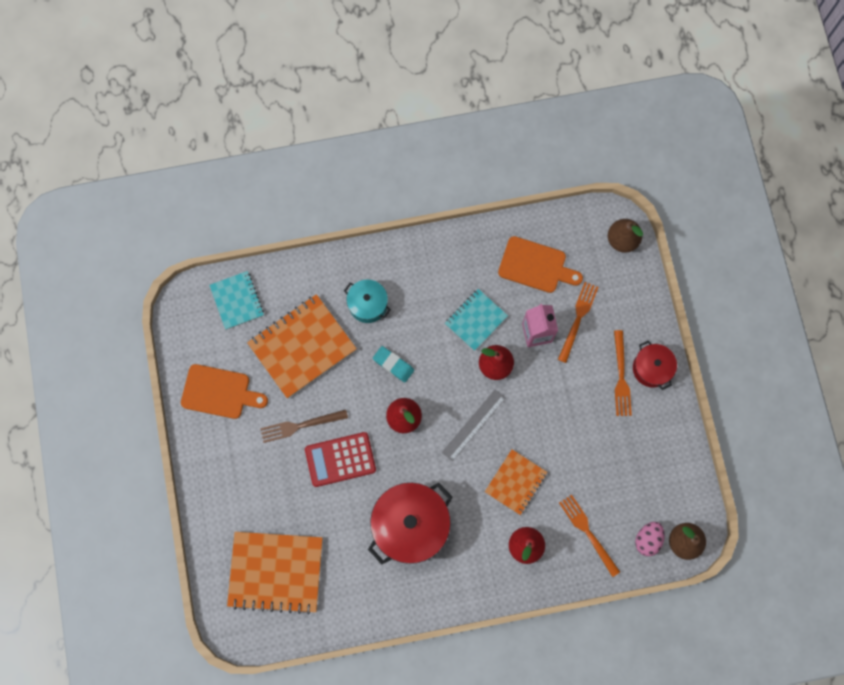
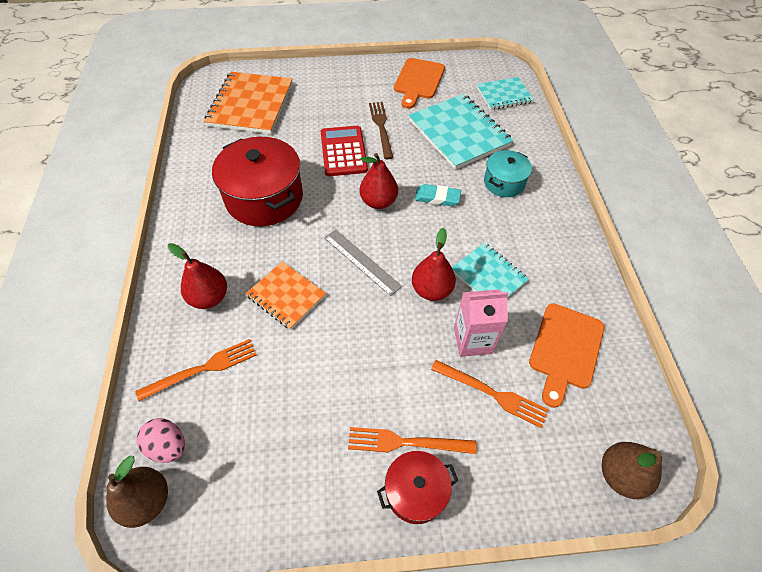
camera: 95 degrees right, 20 degrees down
orange notebook [247,294,357,398] -> turquoise notebook [408,94,514,169]
turquoise eraser [373,346,414,383] -> turquoise eraser turned 60 degrees clockwise [415,184,461,206]

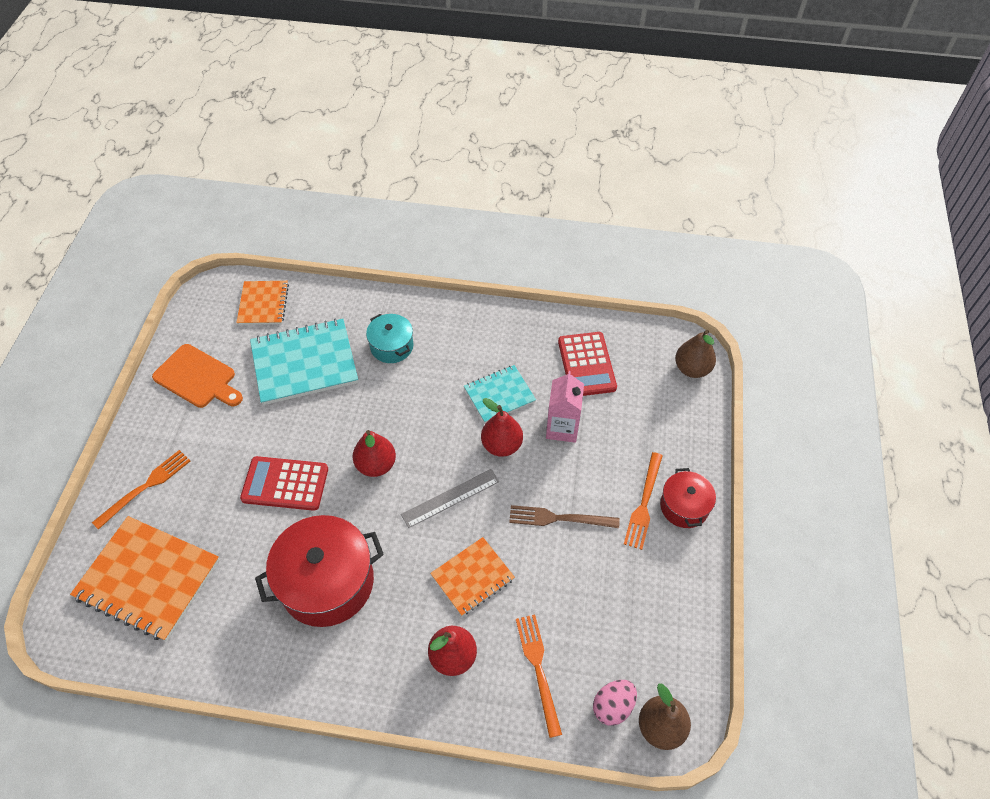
camera: 75 degrees left, 0 degrees up
brown fork [369,102,393,159] -> brown fork moved to [509,505,620,528]
turquoise eraser [415,184,461,206] -> none
orange fork [431,360,549,428] -> orange fork moved to [92,450,190,530]
turquoise notebook [477,77,534,110] -> orange notebook [236,281,289,325]
orange cutting board [529,303,604,408] -> red calculator [558,332,617,396]

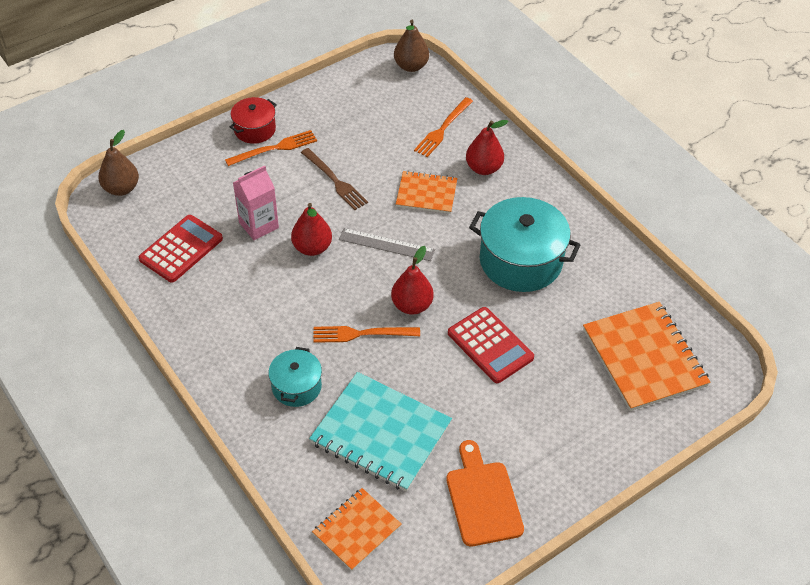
camera: 135 degrees left, 5 degrees down
orange fork [92,450,190,530] -> orange fork moved to [313,326,420,343]
red pot [255,515,384,627] -> turquoise pot [469,197,580,292]
turquoise notebook [464,365,536,423] -> none
pink egg [593,680,637,726] -> none

